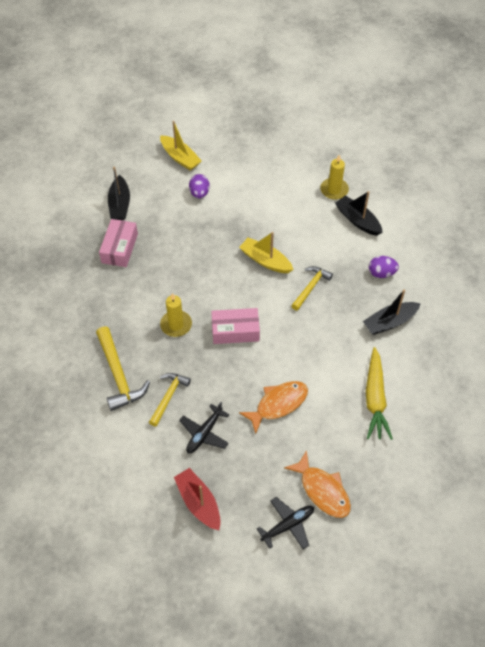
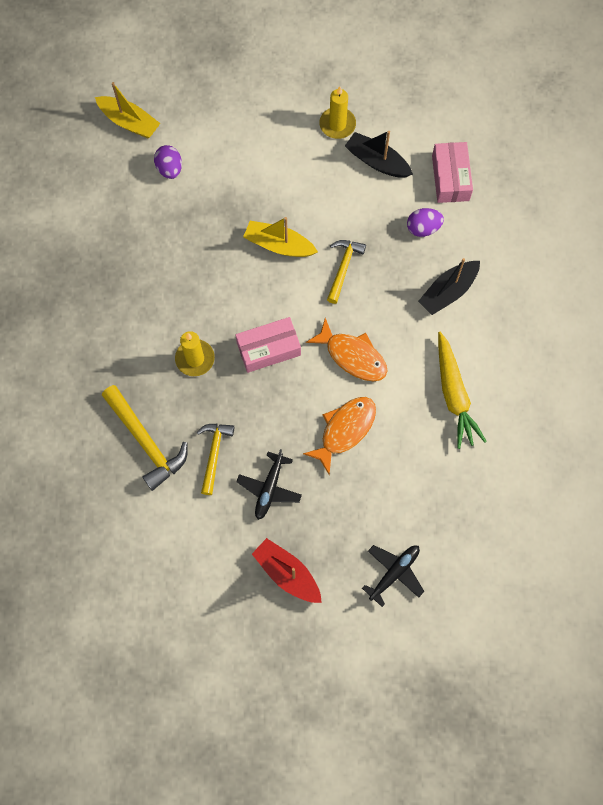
camera: 15 degrees left, 15 degrees up
pink box [99,219,138,267] -> pink box moved to [432,142,473,203]
black boat [108,167,130,220] -> none
orange fish [284,450,351,518] -> orange fish moved to [306,318,387,381]

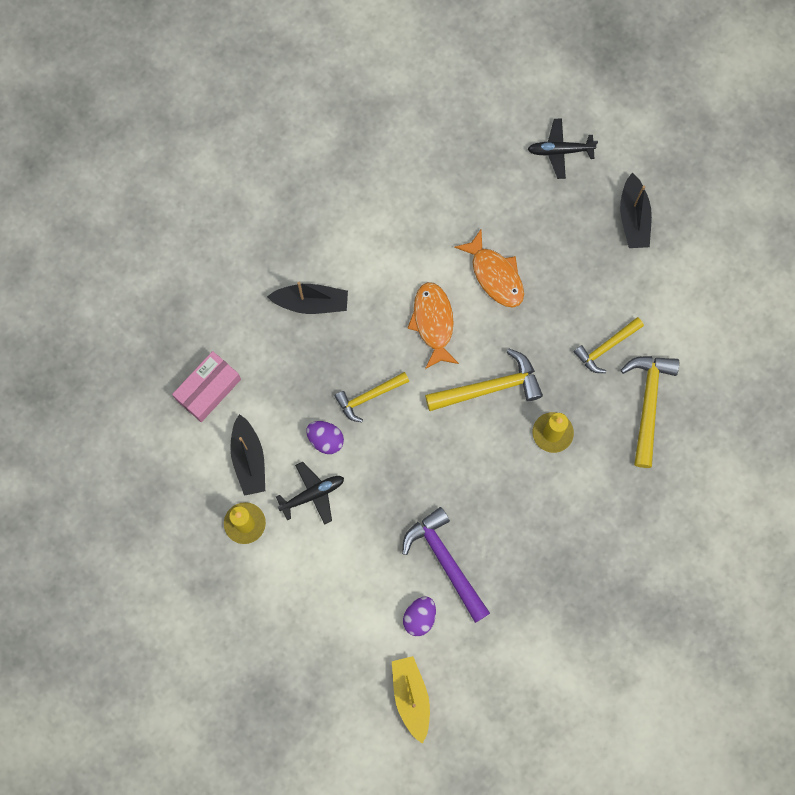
camera: 135 degrees left, 5 degrees up
pink box [235,317,301,373] -> yellow hammer [425,349,543,411]
black plane [236,449,302,520] -> black plane moved to [276,462,344,525]
yellow boat [243,217,318,257] -> none
red boat [252,538,322,603] -> black boat [620,173,652,248]
orange fish [303,397,376,474] -> orange fish turned 120 degrees counterclockwise [454,229,524,307]
purple egg [407,208,444,237] -> purple egg moved to [306,421,344,454]
yellow carrot [438,332,487,449] -> none
none -> purple hammer [402,507,490,623]

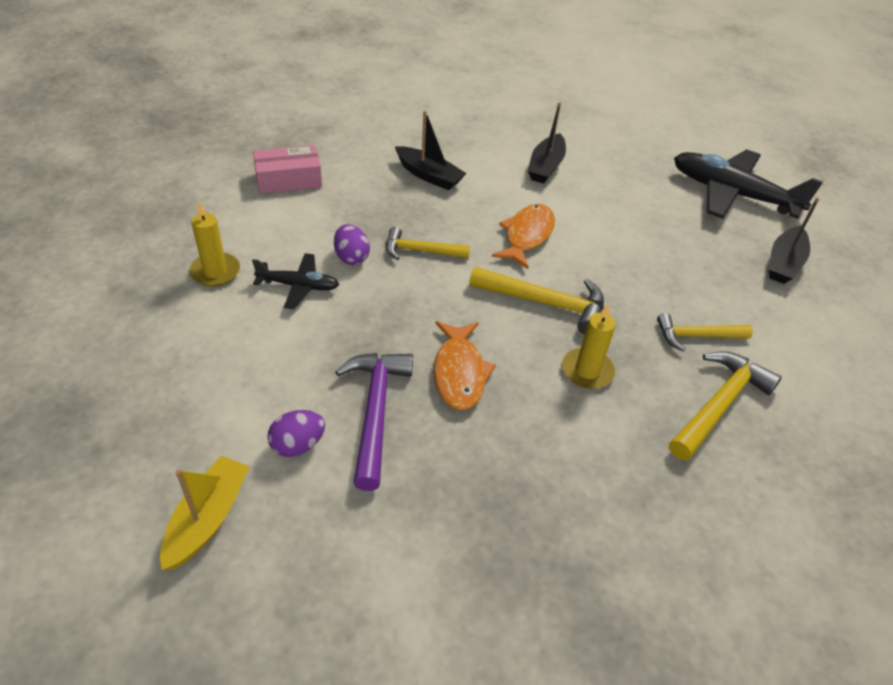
camera: 30 degrees right, 30 degrees down
black boat [230,414,265,496] -> black boat moved to [528,102,566,183]
orange fish [454,229,524,307] -> orange fish moved to [434,321,496,411]
black plane [528,118,598,179] -> black plane [674,150,823,219], size x1.93

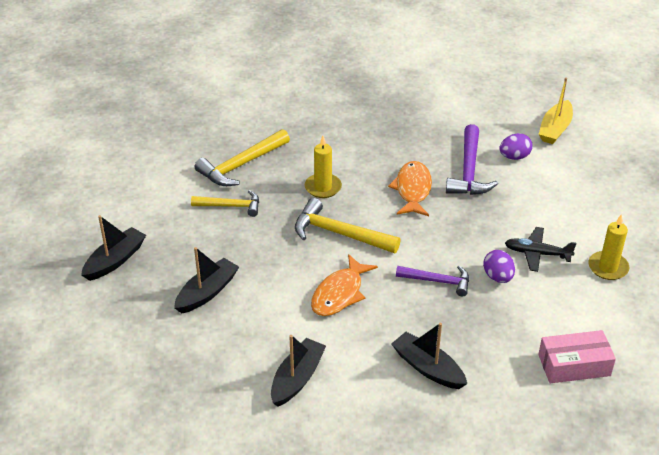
camera: 170 degrees left, 5 degrees down
yellow hammer [387,227,470,260] -> purple hammer [396,266,469,297]
black plane [674,150,823,219] -> none
none -> black boat [174,247,239,313]

